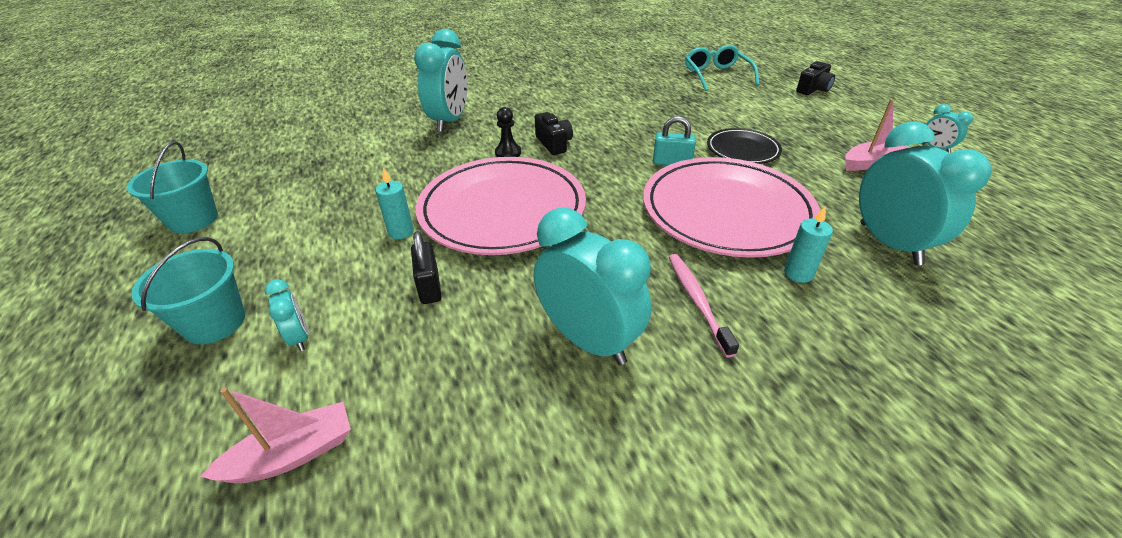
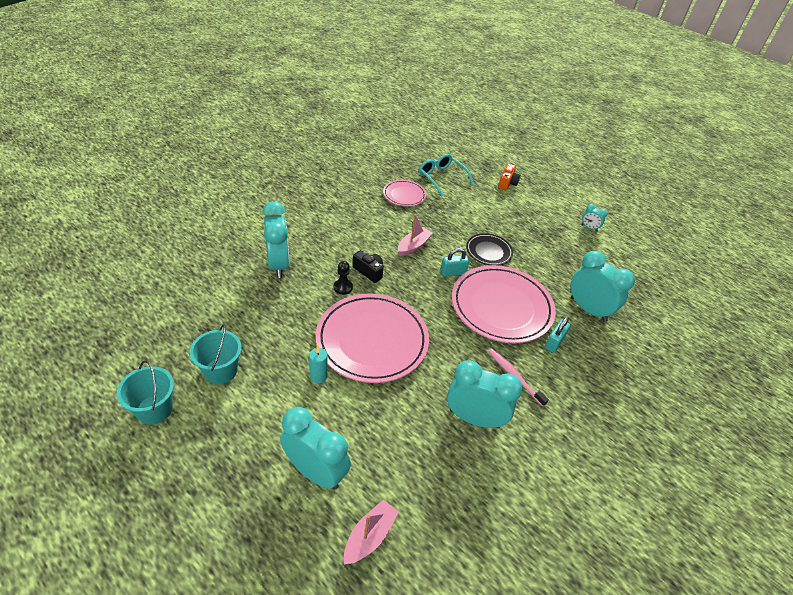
camera: 30 degrees left, 5 degrees up
turquoise bucket [131,237,245,344] -> turquoise bucket moved to [190,324,242,384]
turquoise clock [264,279,309,351] -> turquoise clock [280,407,351,489], size x2.16
black padlock [411,231,442,304] -> none
turquoise candle [784,206,833,283] -> turquoise padlock [545,317,570,353]
black camera [796,61,835,95] -> orange camera [498,164,520,190]
pink boat [845,99,908,171] -> pink boat moved to [398,214,433,256]
none -> pink plate [383,180,426,206]

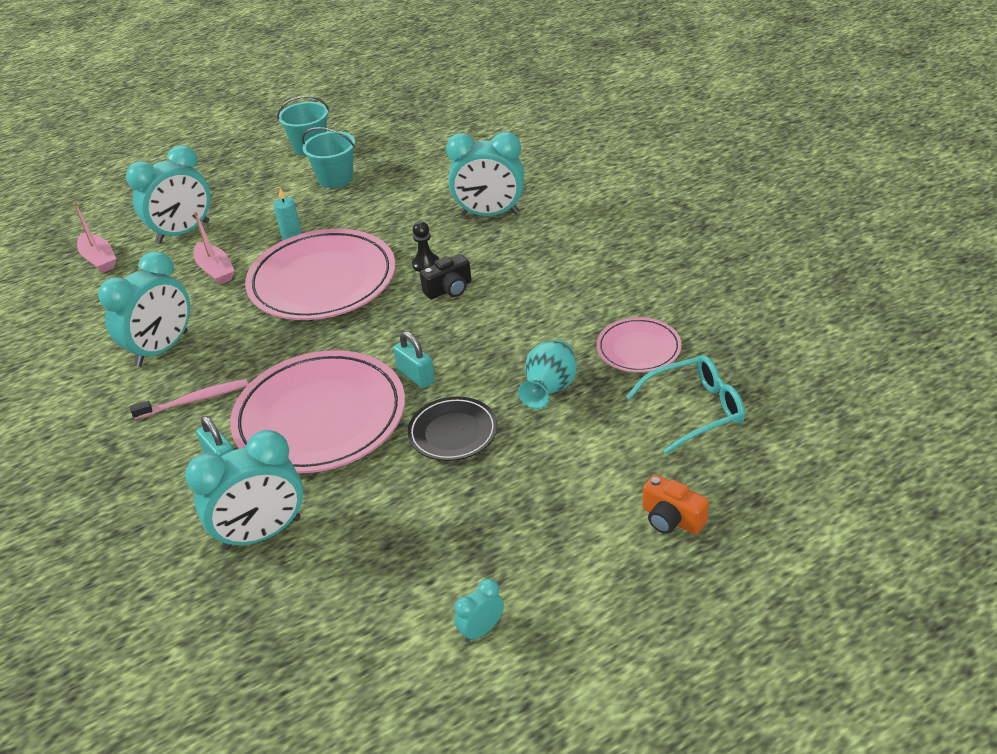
camera: 115 degrees right, 5 degrees down
pink boat [398,214,433,256] -> pink boat moved to [194,211,234,285]
turquoise padlock [440,248,469,277] -> turquoise padlock turned 45 degrees counterclockwise [393,331,435,388]
none -> turquoise vase [518,340,577,409]

